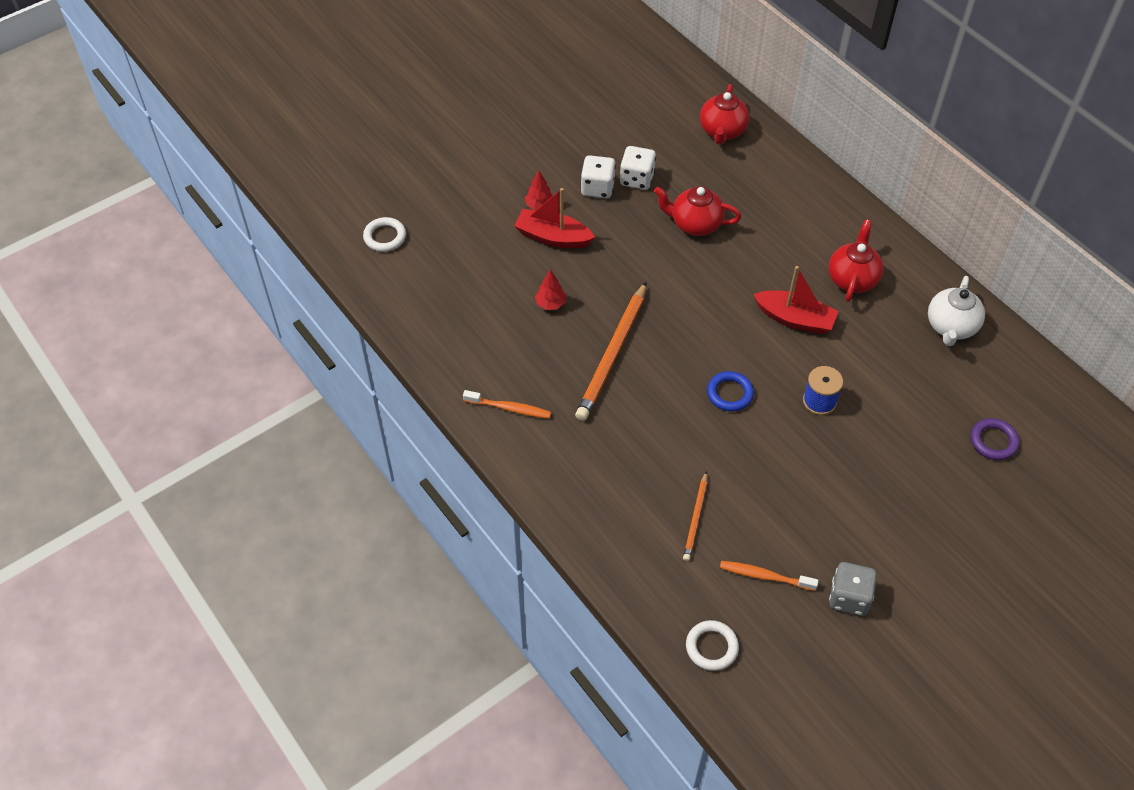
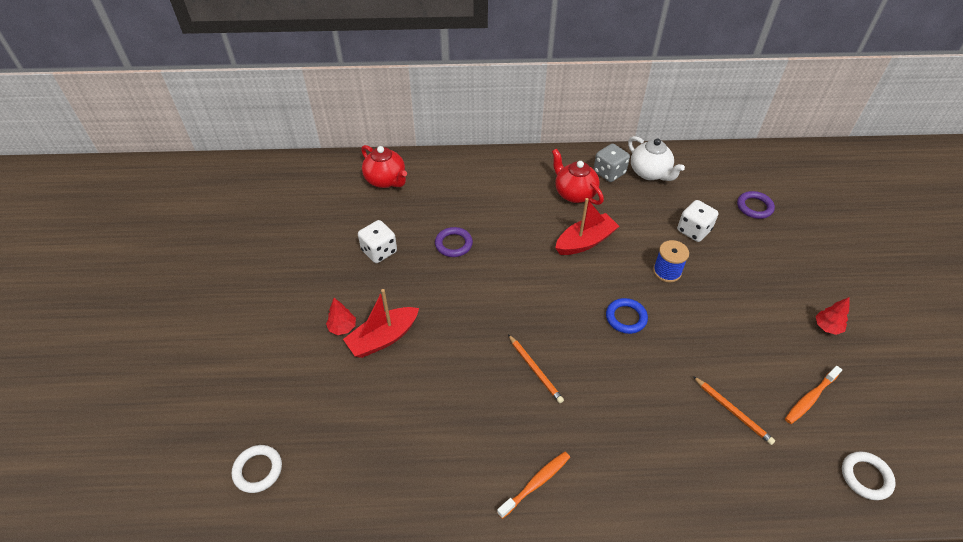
camera: 55 degrees left, 5 degrees down
red tree [535,270,566,310] -> red tree moved to [816,297,850,335]
orange pencil [575,282,646,421] -> orange pencil [508,334,564,403], size x0.53
white dice [581,155,616,198] -> white dice moved to [677,200,719,242]
red teapot [654,187,741,236] -> purple ring [435,227,473,257]
grey dice [829,562,877,616] -> grey dice moved to [594,144,630,182]

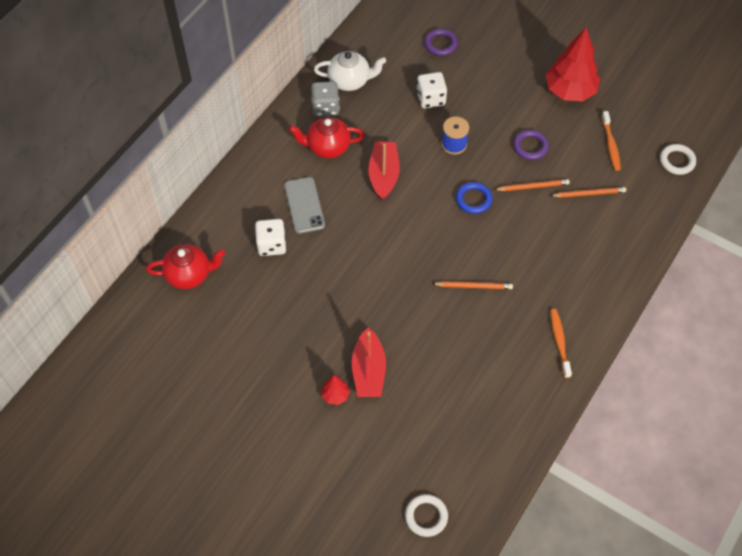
camera: 55 degrees left, 10 degrees up
white dice [358,220,397,263] -> white dice moved to [255,219,287,256]
purple ring [435,227,473,257] -> purple ring moved to [513,130,549,160]
red tree [816,297,850,335] -> red tree [546,27,600,101], size x2.21
none -> grey phone [284,177,325,234]
none -> orange pencil [494,179,570,191]

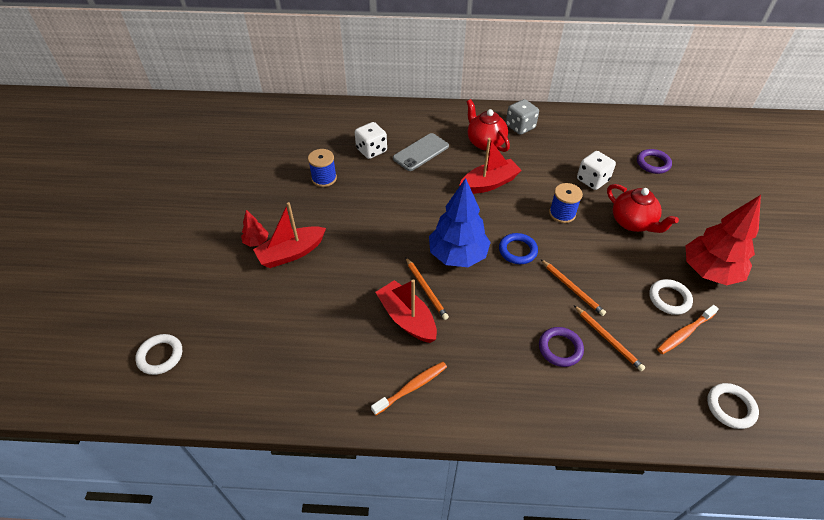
camera: 60 degrees right, 10 degrees down
red teapot [146,244,225,289] -> red teapot moved to [607,184,679,233]
white teapot [314,51,386,91] -> none
purple ring [513,130,549,160] -> purple ring moved to [539,327,584,367]
none -> blue spool [308,149,337,187]
none -> red boat [375,279,437,343]
none -> blue tree [429,178,491,267]
none -> white ring [649,279,693,315]

